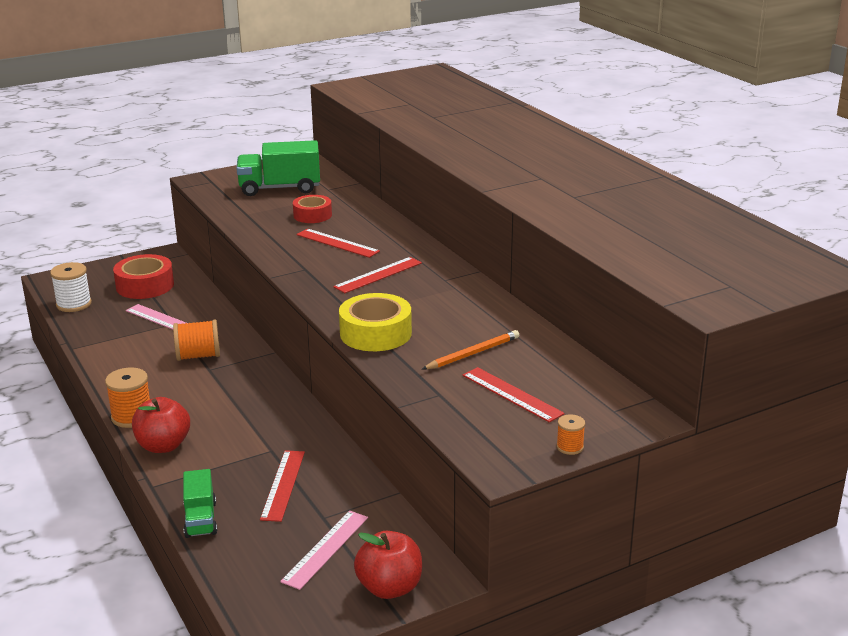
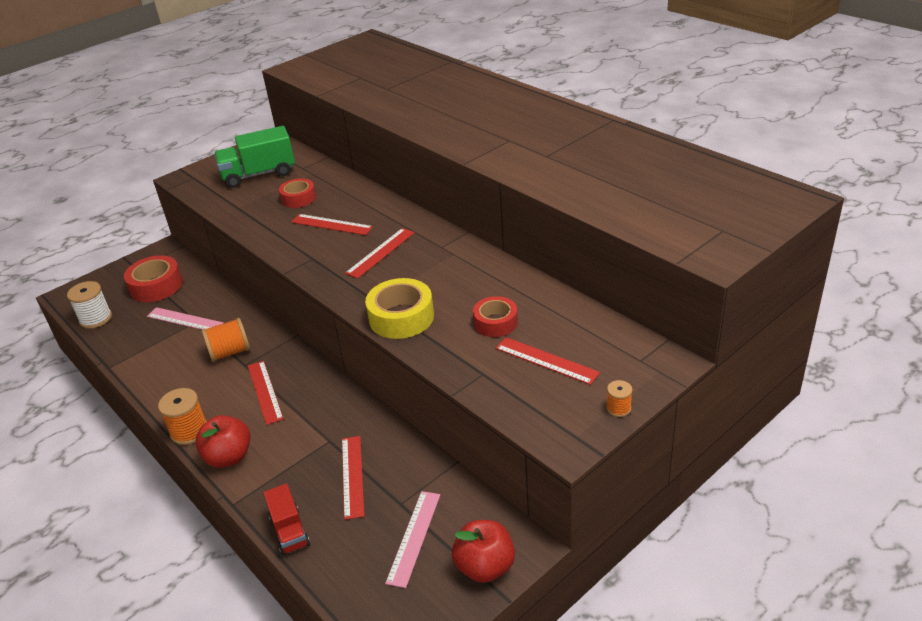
camera: 10 degrees left, 10 degrees up
green truck [183,469,217,538] -> red truck [264,483,310,555]
orange pencil [422,330,519,370] -> red tape [473,296,518,337]
none -> red ruler [248,361,284,425]

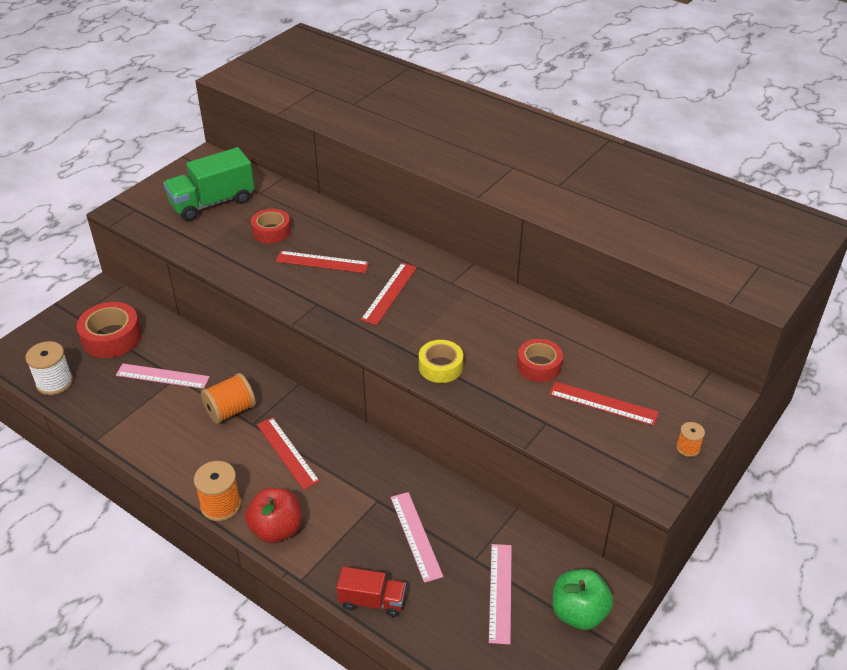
camera: 15 degrees left, 5 degrees up
red truck [264,483,310,555] -> red truck turned 45 degrees counterclockwise [336,567,406,617]
red ruler [342,436,365,520] -> pink ruler [391,492,443,583]
yellow tape [365,278,434,339] -> yellow tape [419,340,463,383], size x0.66
red apple [452,520,515,583] -> green apple [552,569,613,630]

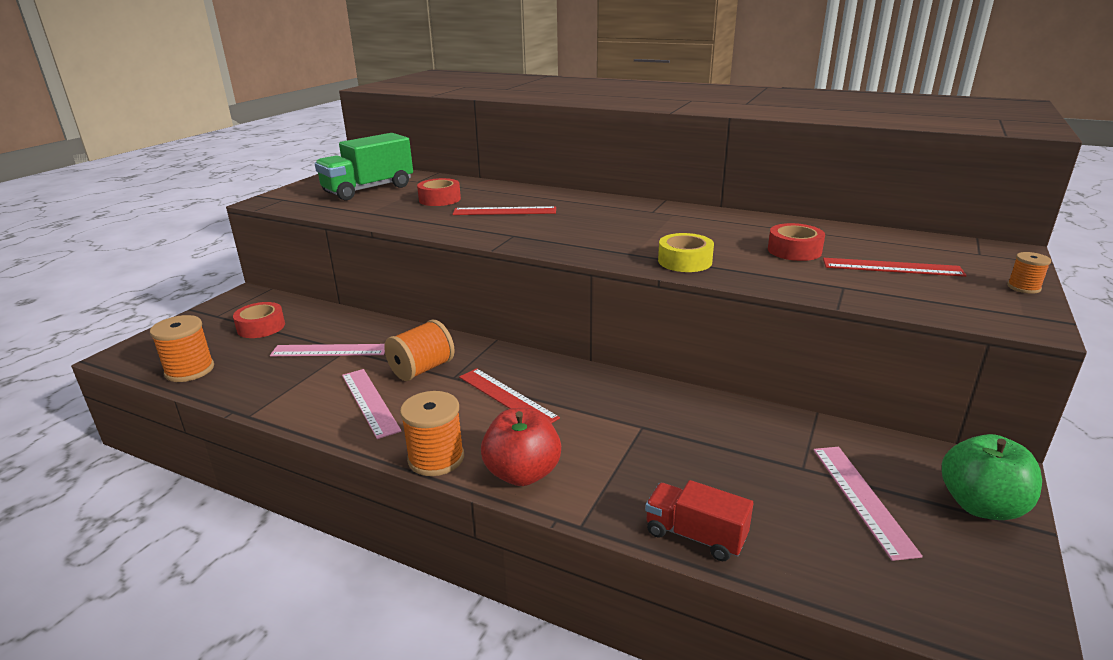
camera: 10 degrees left, 15 degrees down
white spool [25,341,73,395] -> orange spool [150,315,214,382]
red tape [77,302,141,358] -> red tape [233,302,285,338], size x0.66
red truck [336,567,406,617] -> red truck turned 150 degrees counterclockwise [645,480,753,561]
red ruler [361,263,417,325] -> none
pink ruler [391,492,443,583] -> pink ruler moved to [342,369,401,439]

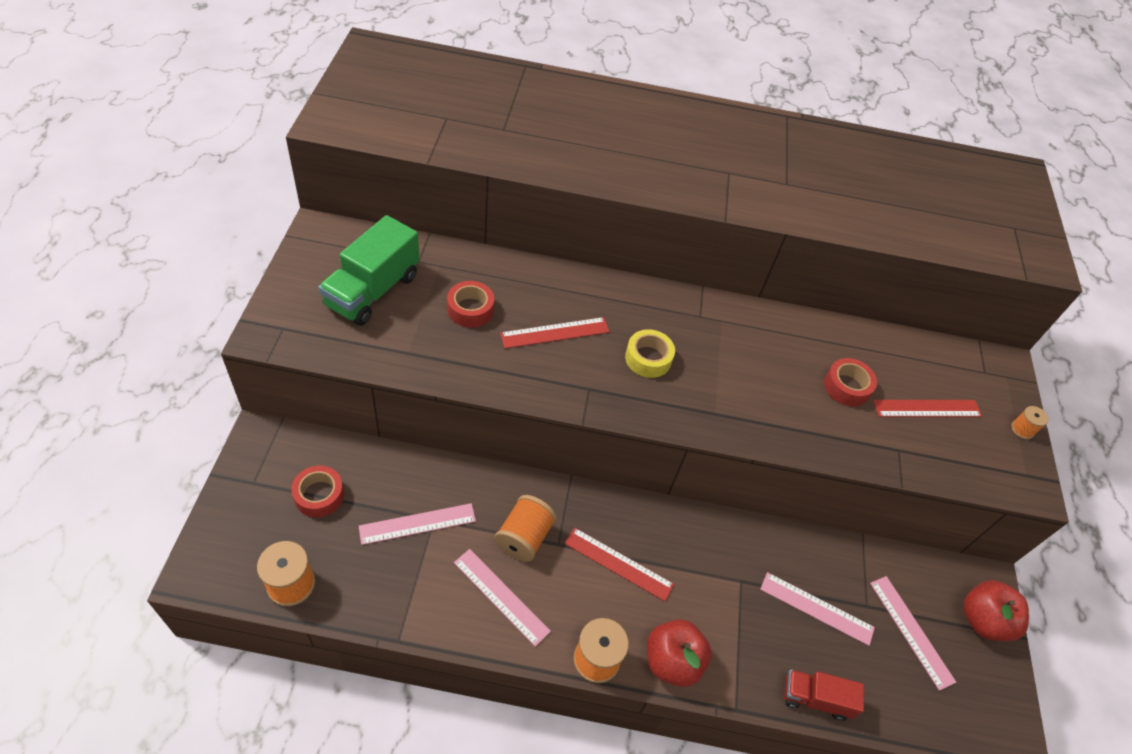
camera: 25 degrees left, 25 degrees up
yellow tape [658,233,714,272] -> yellow tape moved to [625,329,675,378]
green apple [942,434,1042,520] -> red apple [963,580,1029,641]
none -> pink ruler [760,572,875,646]

